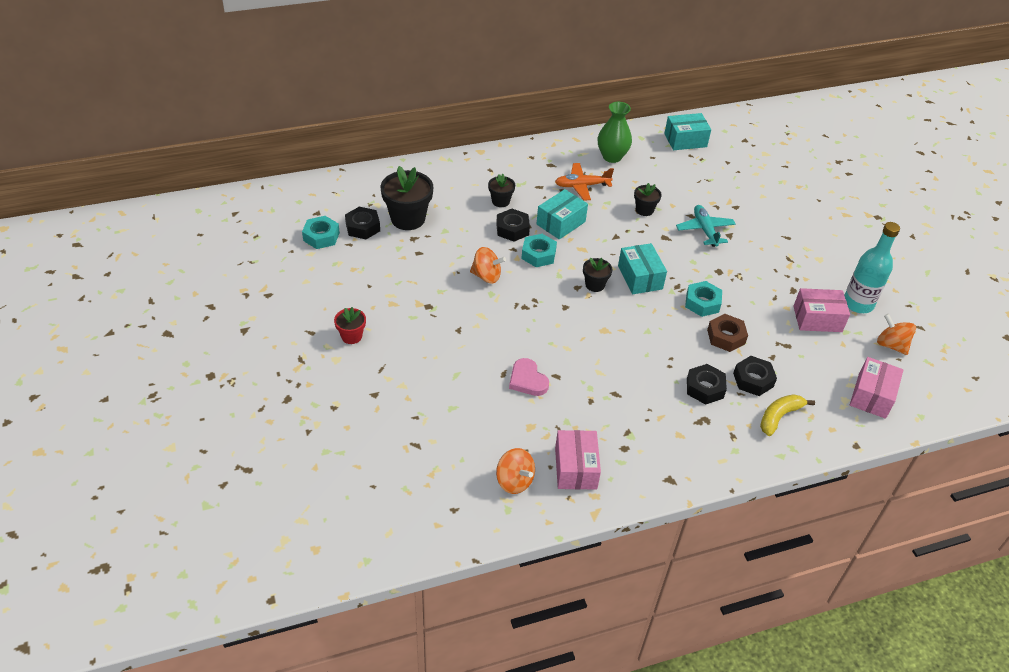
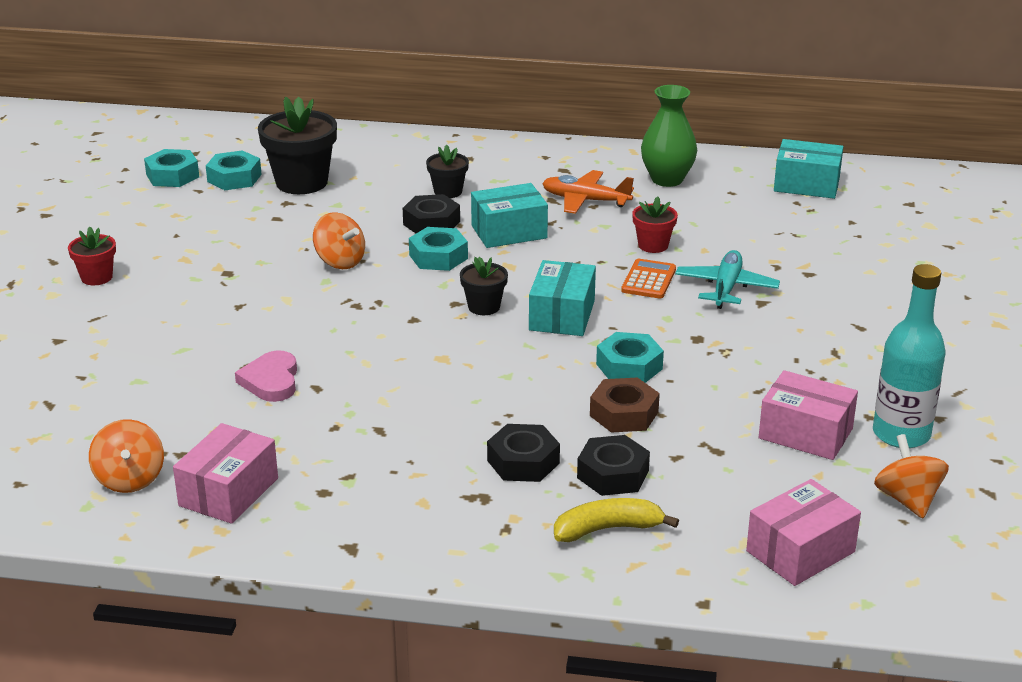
camera: 30 degrees right, 15 degrees down
black nut [345,207,380,239] -> turquoise nut [206,150,262,190]
black flower pot [634,183,662,216] -> red flower pot [632,196,678,253]
none -> orange calculator [621,259,676,299]

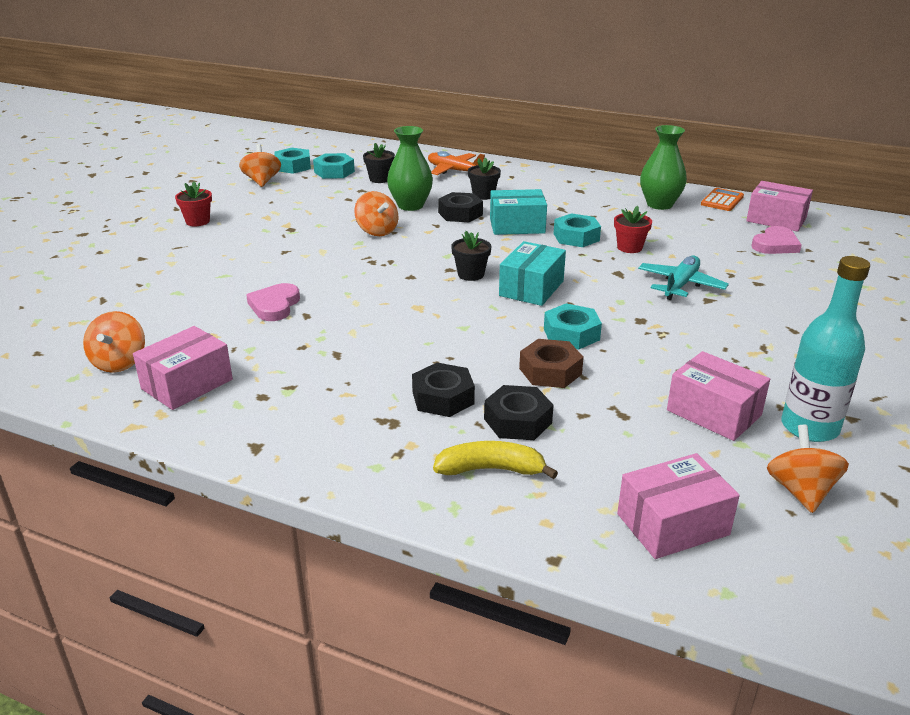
camera: 15 degrees right, 0 degrees up
black flower pot [258,97,337,194] -> black flower pot [363,143,395,183], size x0.54
turquoise nut [409,227,468,271] -> turquoise nut moved to [554,213,601,247]
orange plane [542,170,634,214] -> orange plane moved to [428,151,485,175]
orange calculator [621,259,676,299] -> orange calculator moved to [701,188,744,211]
turquoise box [774,139,843,199] -> pink box [746,181,813,232]
none -> orange spinning top [239,144,281,187]
none -> green vase [387,126,433,211]
none -> pink heart [751,226,802,254]

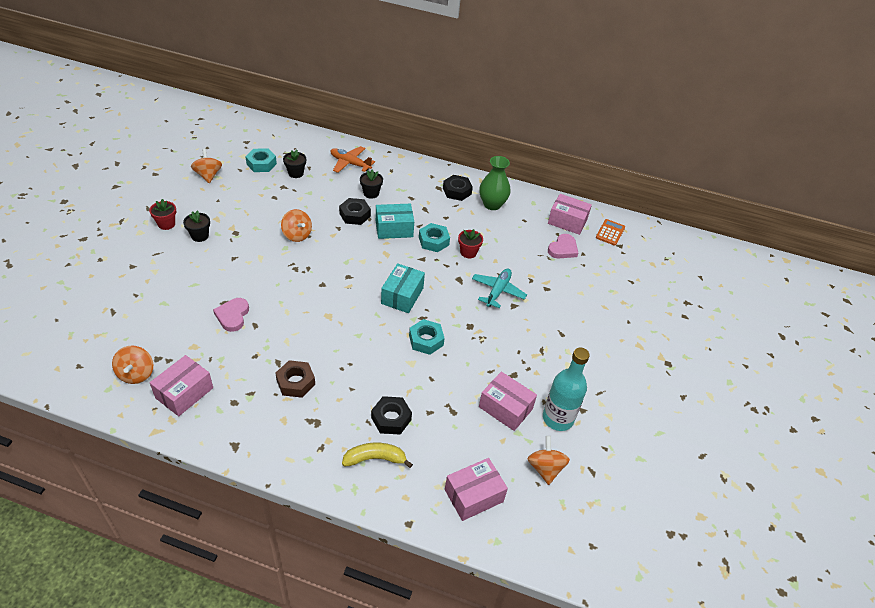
camera: 10 degrees left, 15 degrees up
turquoise nut [274,148,311,174] -> none
green vase [387,126,433,211] -> none
black nut [412,363,475,417] -> black nut moved to [443,175,473,201]
black flower pot [451,231,491,281] -> black flower pot moved to [183,211,210,242]
brown nut [519,339,584,388] -> brown nut moved to [276,360,315,398]
orange calculator [701,188,744,211] -> orange calculator moved to [596,219,625,246]

